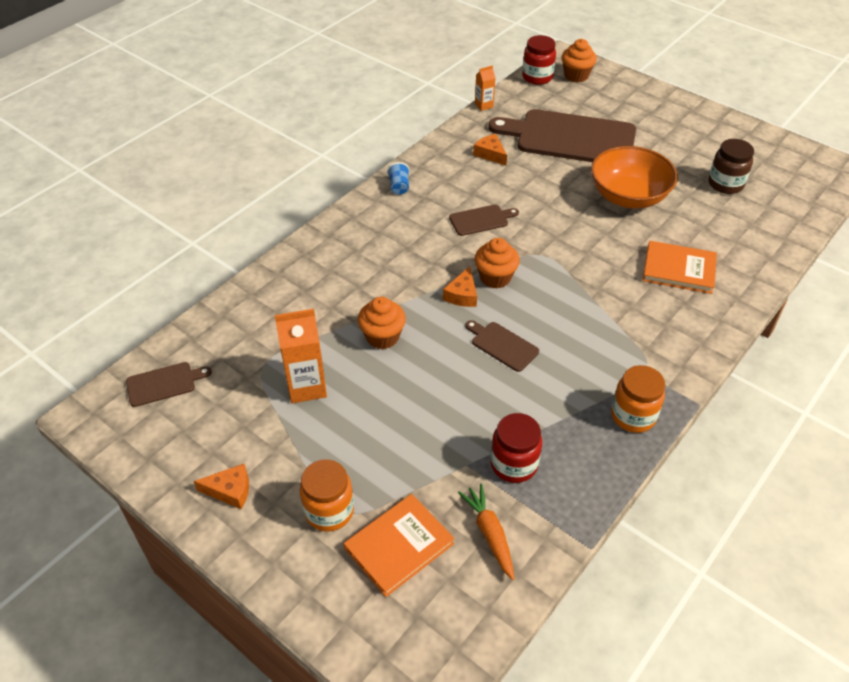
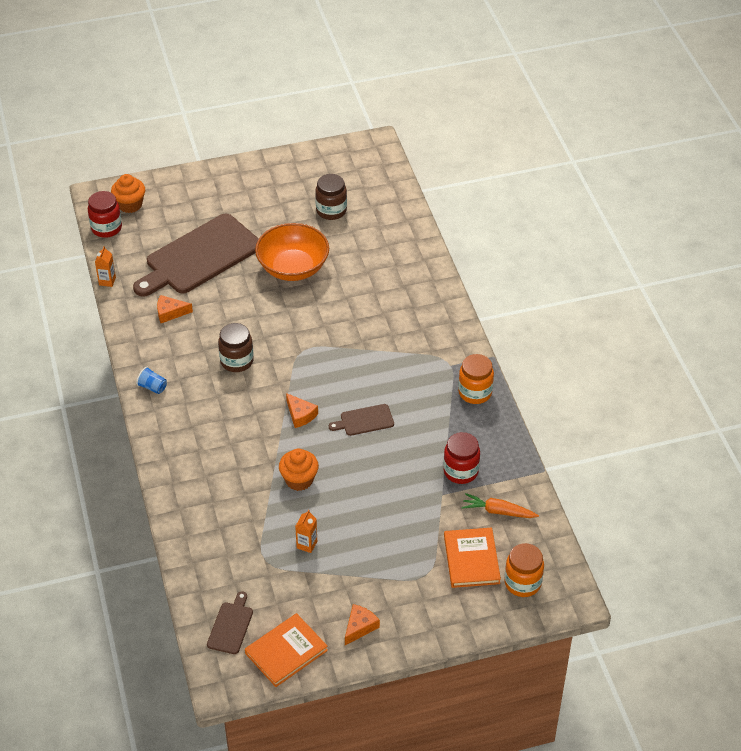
camera: 55 degrees left, 0 degrees up
orange carton [275,309,327,403] -> orange carton [295,510,317,553], size x0.54
orange jar [300,459,354,532] -> orange jar moved to [504,543,544,597]
brown cutting board [449,205,519,236] -> brown jar [218,323,254,372]
orange cupcake [475,238,520,288] -> none
orange book [643,241,717,294] -> orange book moved to [245,613,328,687]

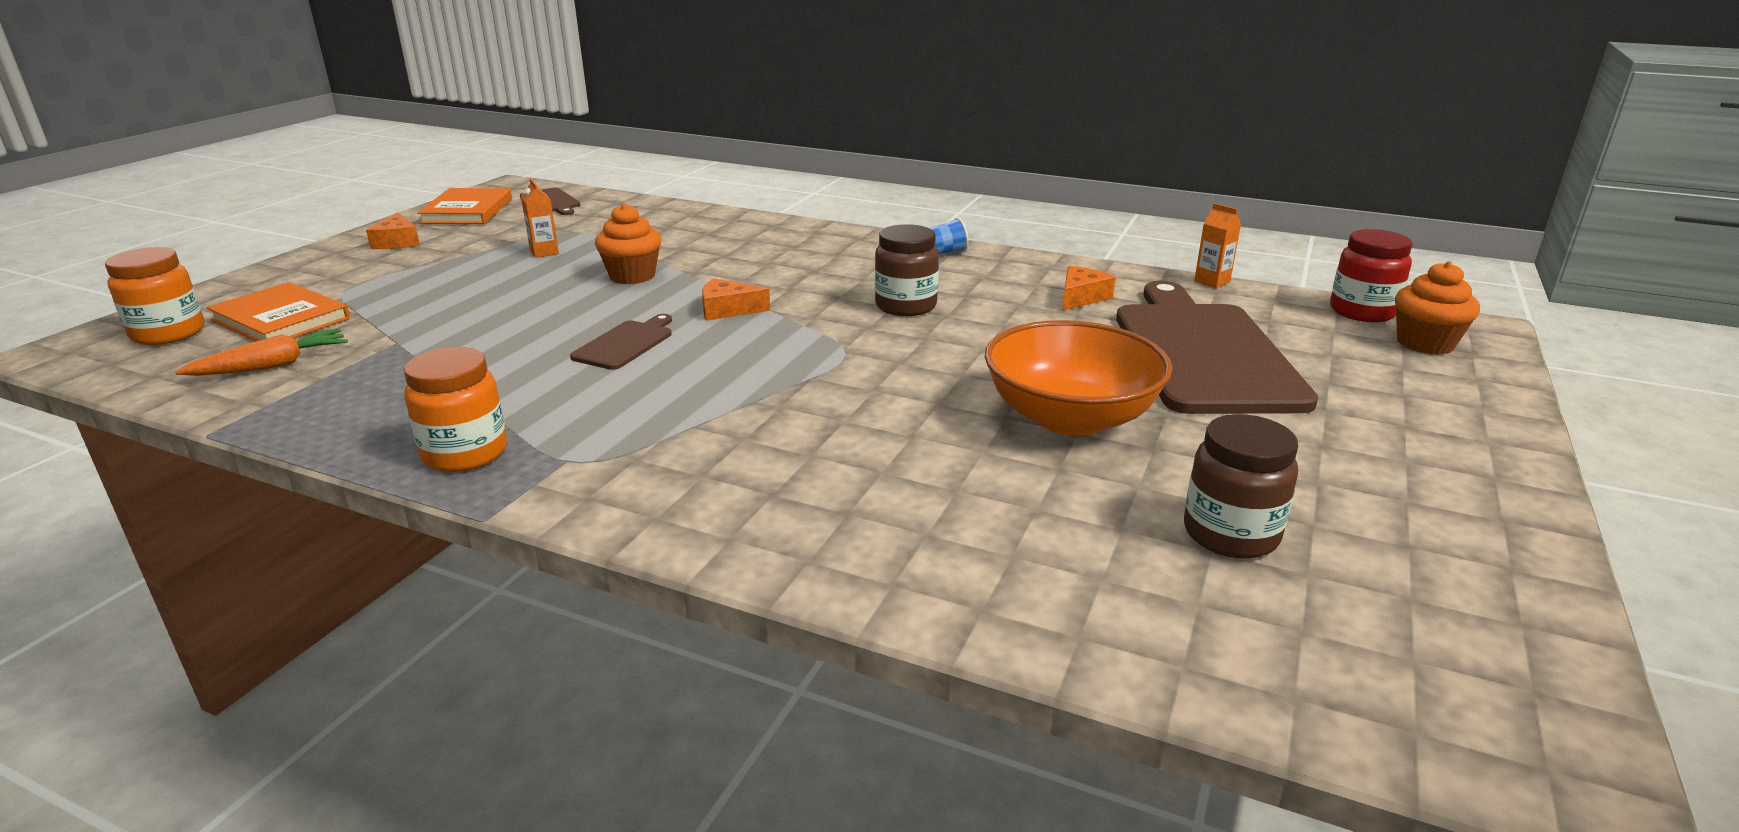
camera: 130 degrees right, 20 degrees down
red jar [443,432,480,484] -> none

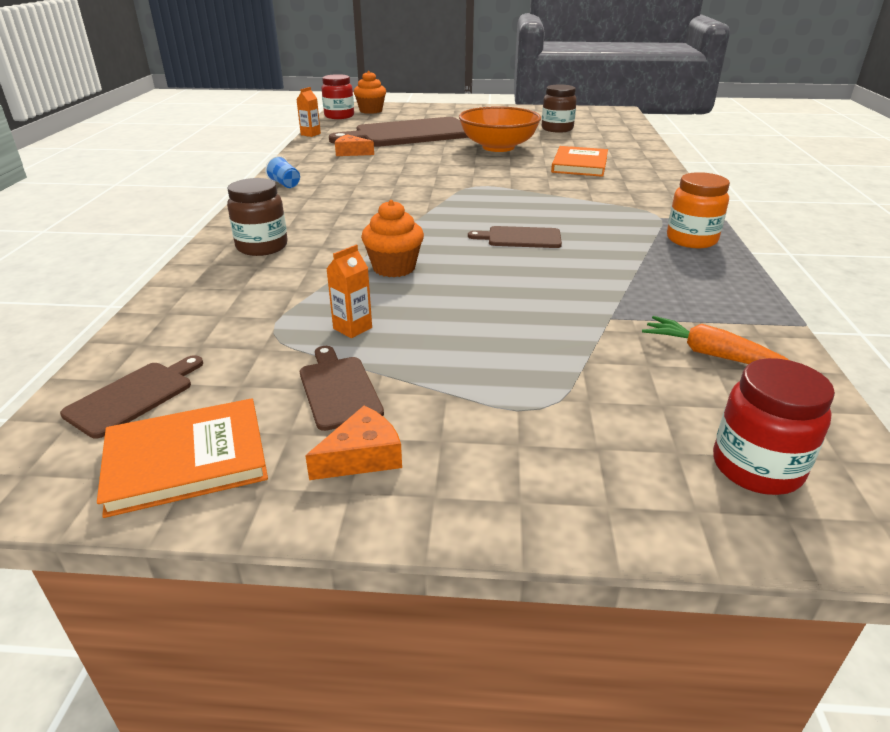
camera: 110 degrees left, 5 degrees up
orange jar [105,247,204,345] -> red jar [713,358,835,495]
orange book [207,282,350,341] -> orange book moved to [551,146,608,177]
orange cheese [702,278,770,321] -> none
brown jar [875,224,939,316] -> brown jar moved to [227,178,288,256]
none -> brown cutting board [300,346,384,431]

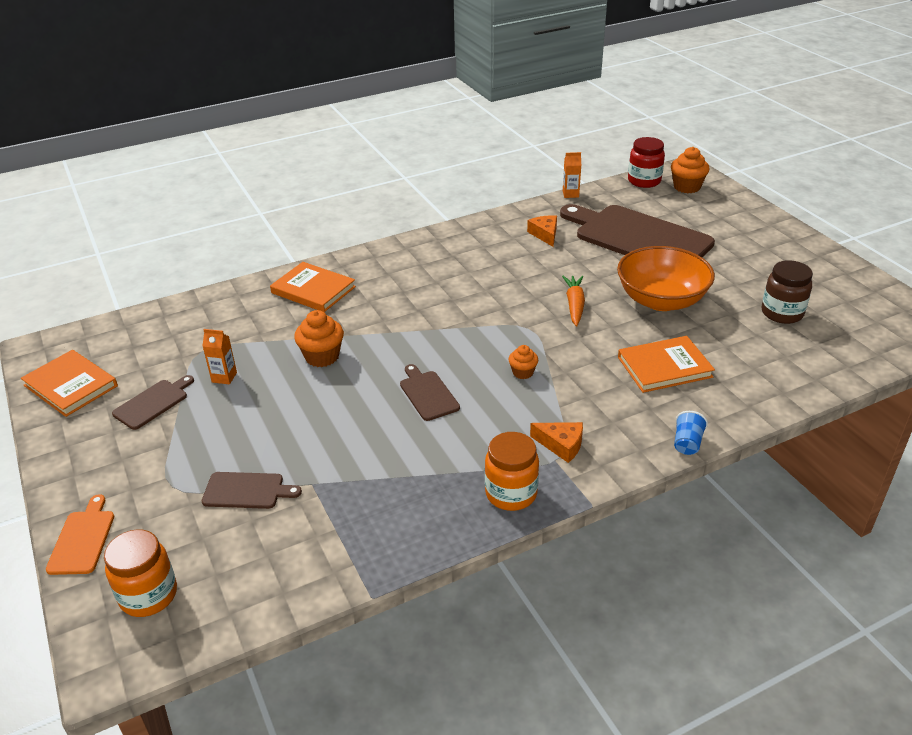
camera: 60 degrees right, 5 degrees up
brown cutting board [60,355,203,438] -> brown cutting board moved to [202,472,302,509]
brown jar [227,178,288,256] -> orange book [270,262,356,312]
blue cup [265,156,300,188] -> blue cup moved to [674,411,708,455]
orange cheese [305,406,402,480] -> orange cheese moved to [530,422,583,463]
orange carrot [642,316,789,364] -> orange carrot moved to [562,276,585,326]
red jar [713,358,835,495] -> orange jar [104,529,177,617]
none -> orange cutting board [46,494,114,575]
none -> orange cupcake [508,345,538,379]

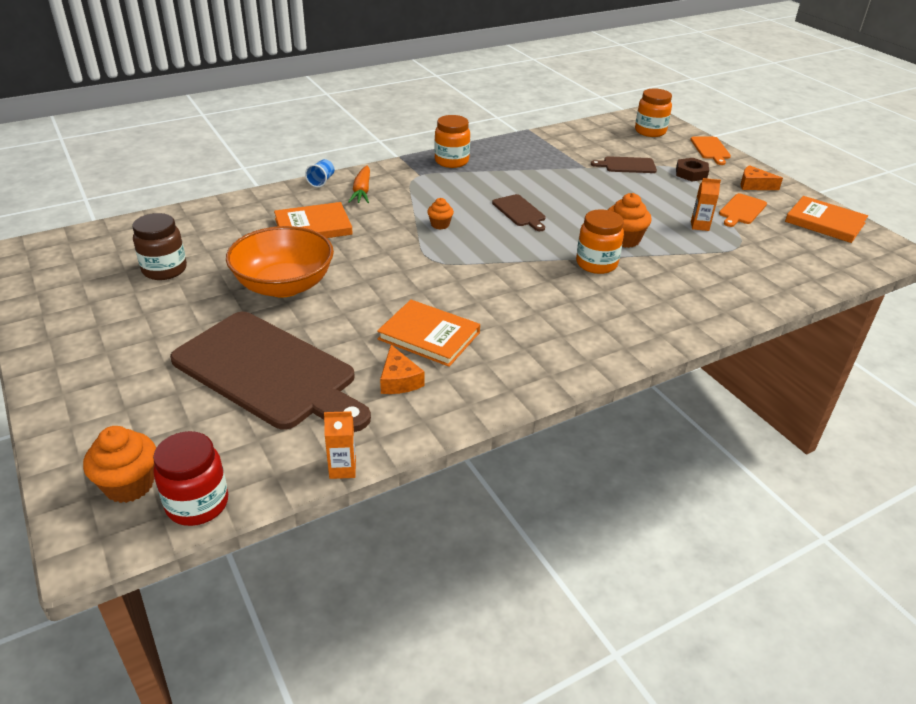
camera: 175 degrees right, 0 degrees up
brown cutting board [112,375,194,430] -> orange cutting board [719,193,767,227]
orange book [270,262,356,312] -> orange book moved to [377,300,480,367]
orange cheese [530,422,583,463] -> orange cheese moved to [740,165,783,190]
orange carrot [562,276,585,326] -> orange carrot moved to [348,165,370,203]
none -> orange jar [576,209,624,274]
none -> brown nut [676,158,709,182]

